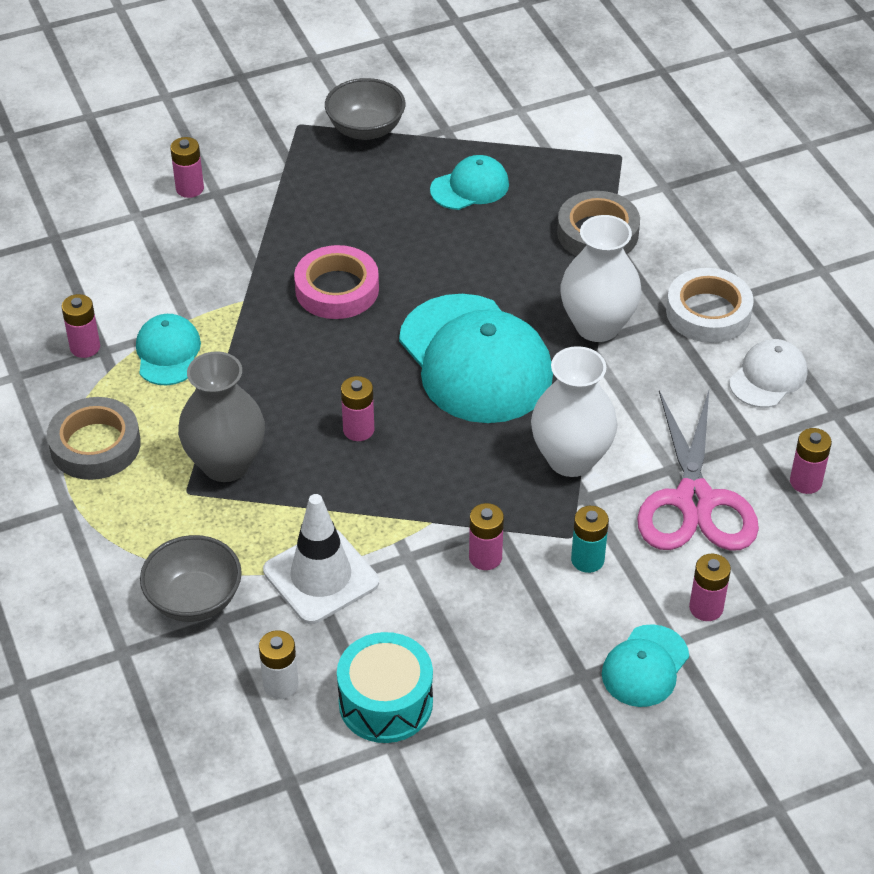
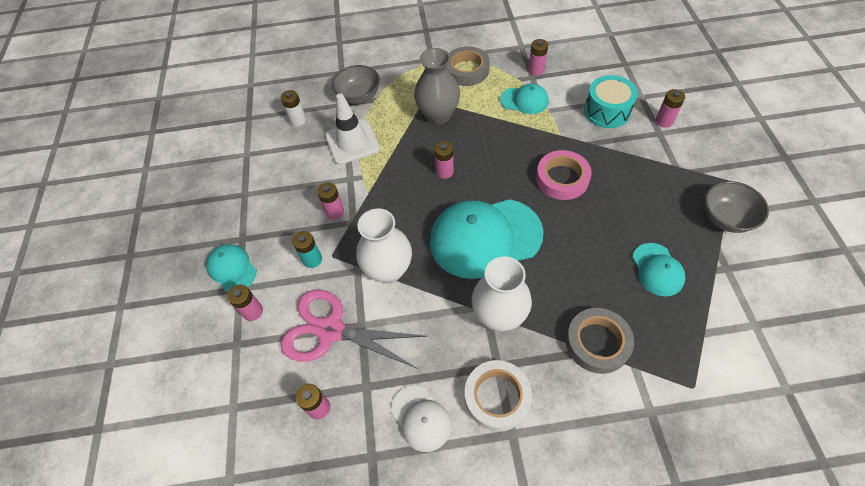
camera: 110 degrees right, 10 degrees up
turquoise drum [337,632,433,743] -> turquoise drum moved to [584,75,638,128]

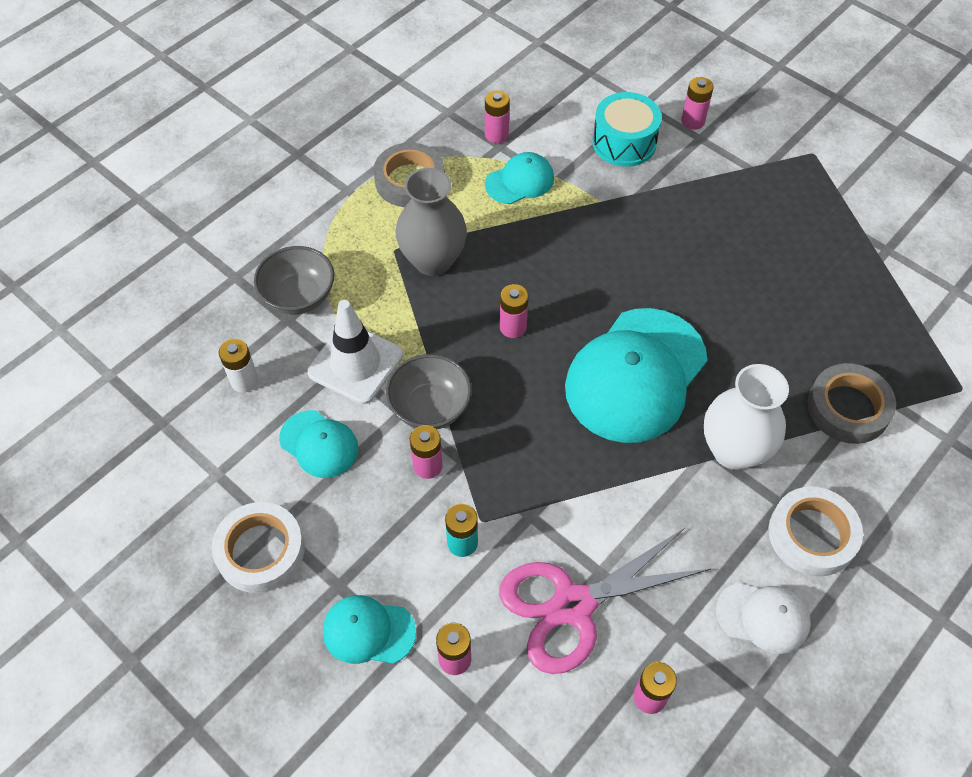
camera: 45 degrees left, 0 degrees up
white vase [356,208,412,283] -> none
pink tape [536,150,592,200] -> none
turquoise cap [632,243,685,297] -> turquoise cap moved to [279,410,358,478]
grey bowl [705,181,769,233] -> grey bowl moved to [386,354,472,429]
none -> white tape [212,502,305,593]

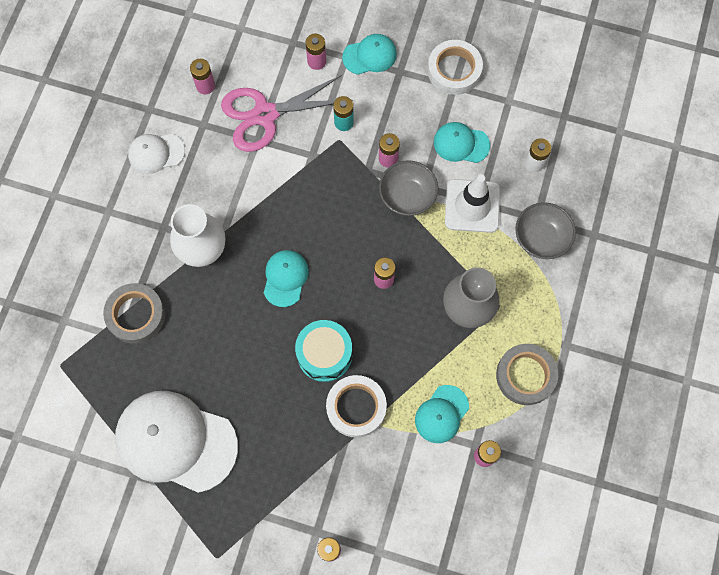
camera: 155 degrees right, 15 degrees up
pink scissors [499,528,711,674] -> pink scissors turned 150 degrees counterclockwise [221,75,342,152]
turquoise cap [565,308,707,443] -> turquoise cap [264,250,309,307], size x0.50
turquoise drum [592,92,662,167] -> turquoise drum moved to [295,320,352,382]
white tape [768,487,863,576] -> white tape moved to [326,375,387,438]
none -> white cap [115,391,238,493]

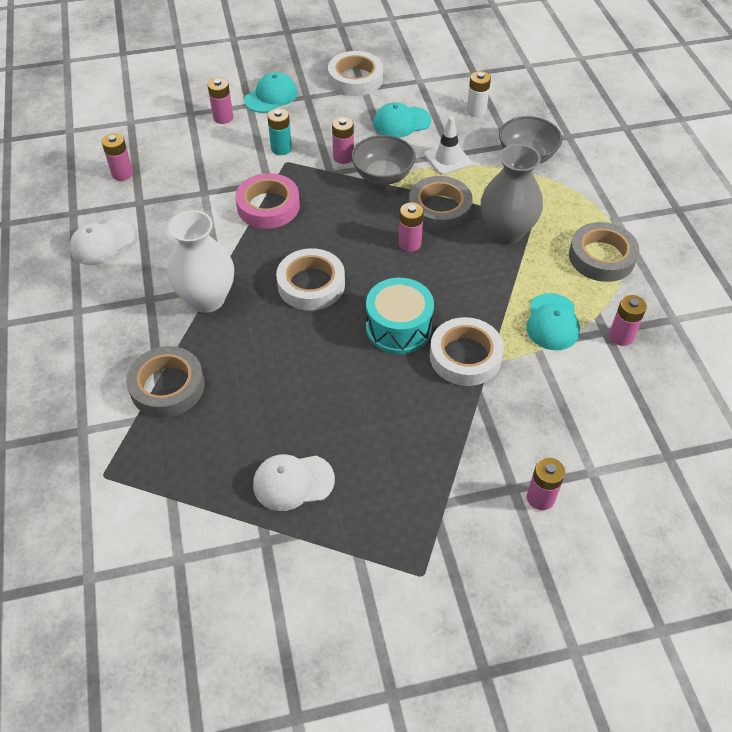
camera: 30 degrees left, 20 degrees down
white cap [115,391,238,493] -> white cap [253,454,335,511], size x0.50
pink scissors [221,75,342,152] -> none
turquoise cap [264,250,309,307] -> white tape [276,248,345,311]
white traffic cone [445,174,500,233] -> white traffic cone [424,116,471,175], size x0.66
none -> pink tape [235,173,300,229]
none -> grey tape [409,176,473,232]

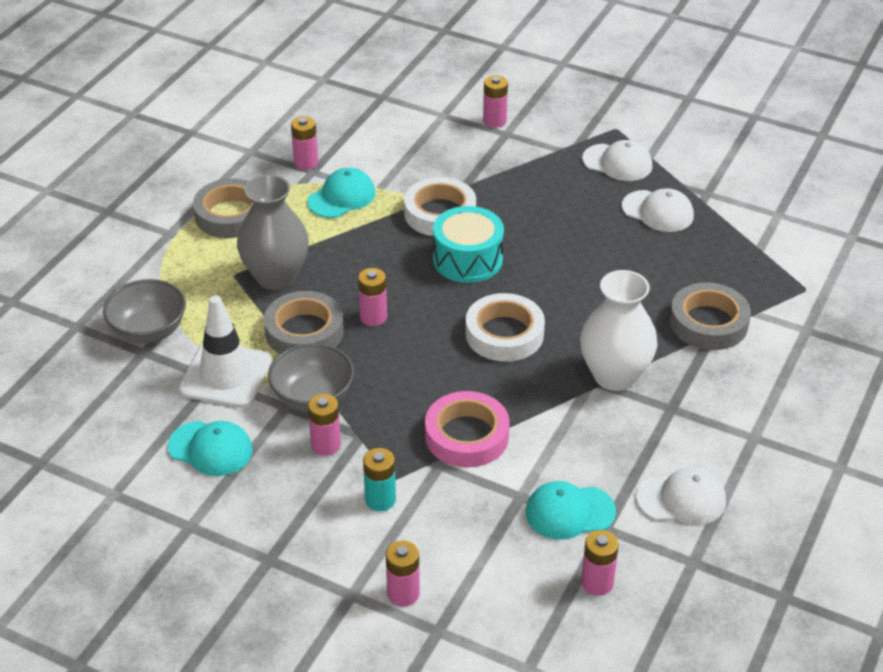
camera: 140 degrees left, 10 degrees down
turquoise cap [244,72,297,113] -> turquoise cap moved to [526,481,616,540]
white tape [328,51,383,96] -> none
white traffic cone [424,116,471,175] -> white traffic cone [179,296,272,408], size x1.52
white battery [467,71,491,117] -> none
none -> white cap [582,140,652,181]

